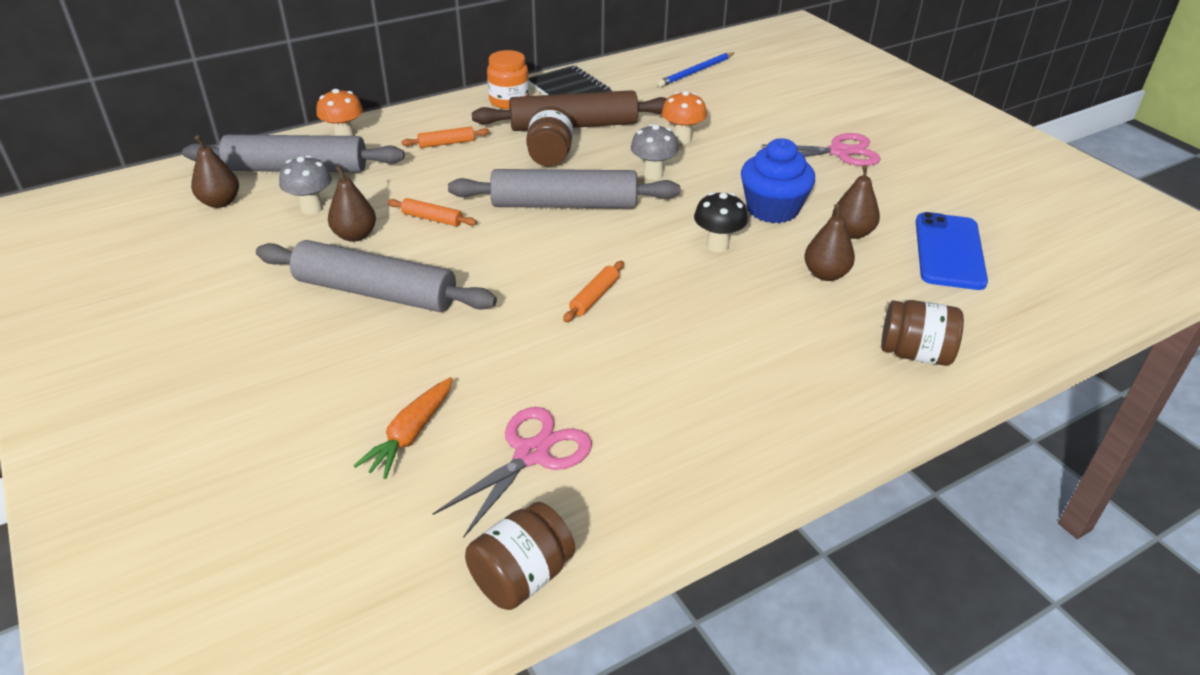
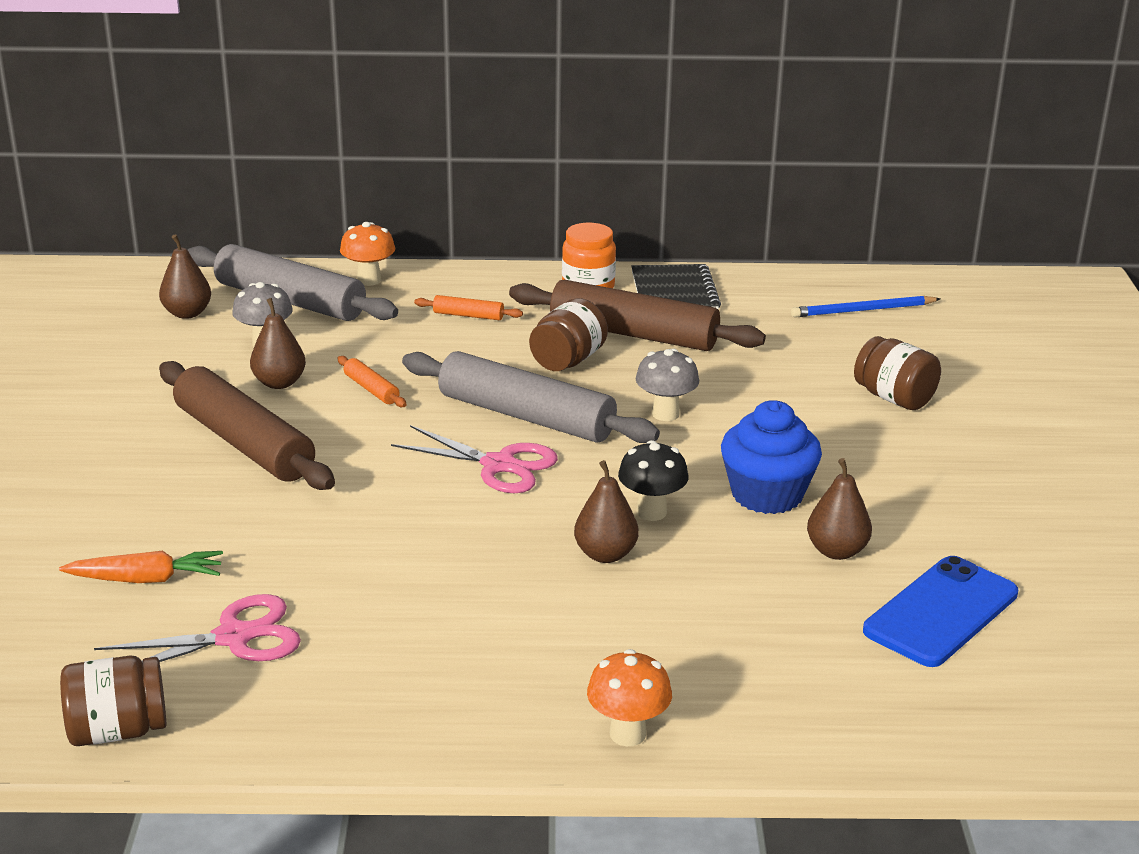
camera: 30 degrees right, 10 degrees down
grey rolling pin [256,240,497,312] -> brown rolling pin [159,361,335,490]
orange carrot [354,377,453,479] -> orange carrot turned 150 degrees counterclockwise [59,551,223,583]
orange rolling pin [563,261,624,322] -> none
orange mushroom [662,91,707,144] -> orange mushroom moved to [587,649,672,746]
pink scissors [762,133,880,166] -> pink scissors moved to [391,425,558,493]
brown pear [804,204,855,281] -> brown pear moved to [574,460,639,563]
brown jar [881,300,964,366] -> brown jar moved to [854,336,941,410]

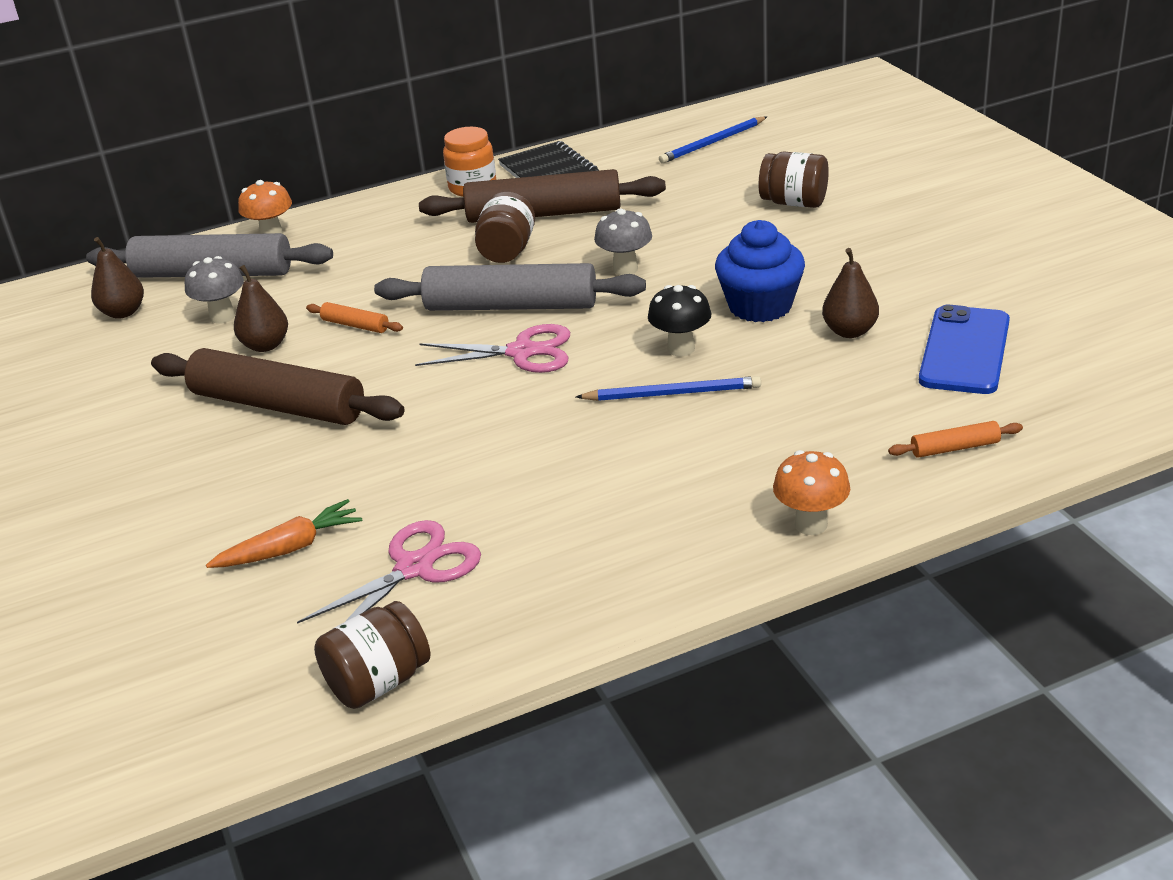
camera: 20 degrees left, 5 degrees up
orange rolling pin [414,295,523,320] -> orange rolling pin moved to [888,421,1023,458]
brown pear [574,460,639,563] -> blue pencil [576,376,761,401]

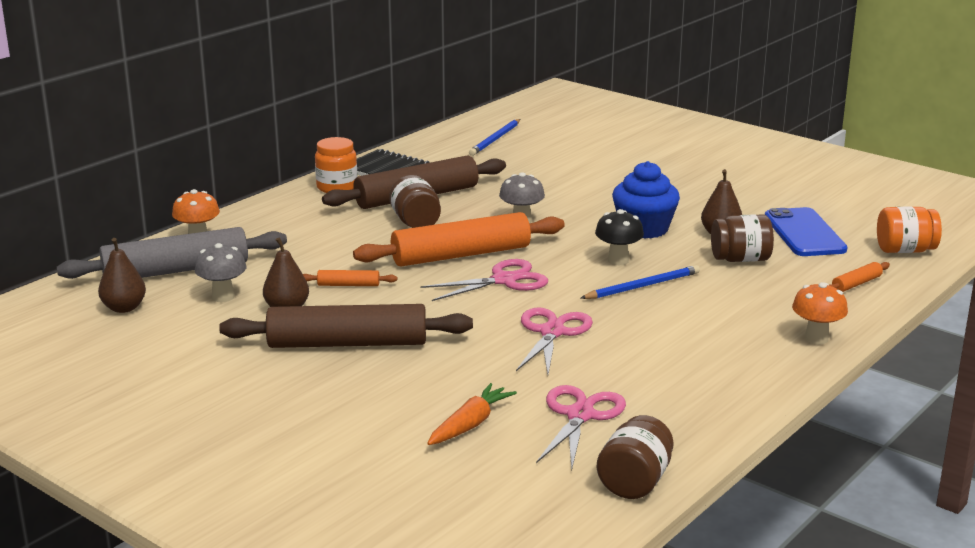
camera: 30 degrees left, 10 degrees down
grey rolling pin [374,263,646,311] -> orange rolling pin [353,212,565,266]
brown jar [759,151,829,208] -> brown jar moved to [711,214,774,262]
none -> pink scissors [516,307,593,375]
none -> orange jar [877,207,942,253]

